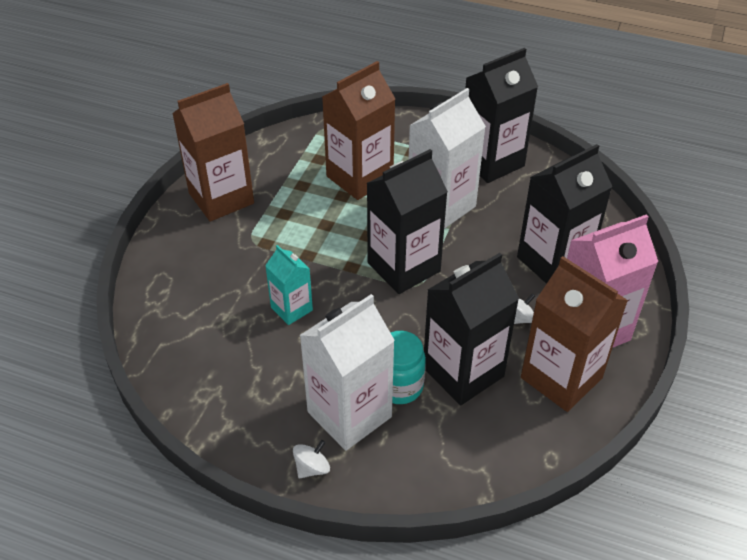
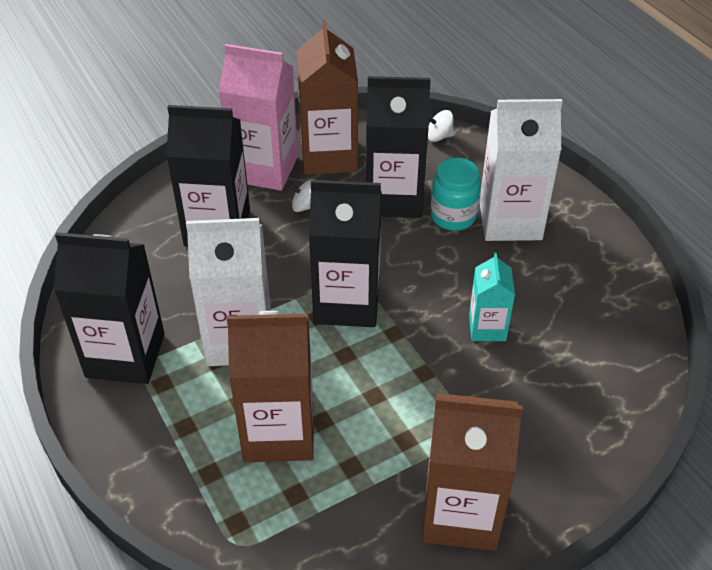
camera: 140 degrees left, 0 degrees up
white spinning top [293,440,330,478] -> white spinning top moved to [428,110,454,142]

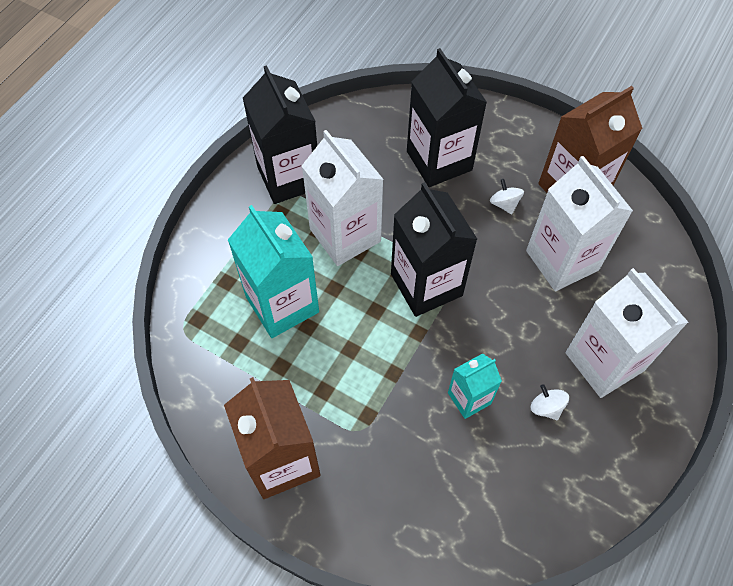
camera: 60 degrees right, 15 degrees up
pink carton [218,44,298,191] -> none
brown carton [227,311,314,462] -> turquoise carton [228,205,319,338]
black carton [366,76,430,218] -> white carton [526,156,633,292]
white spinning top [428,110,454,142] -> white spinning top moved to [531,384,569,420]
turquoise jar [431,158,481,231] -> none

